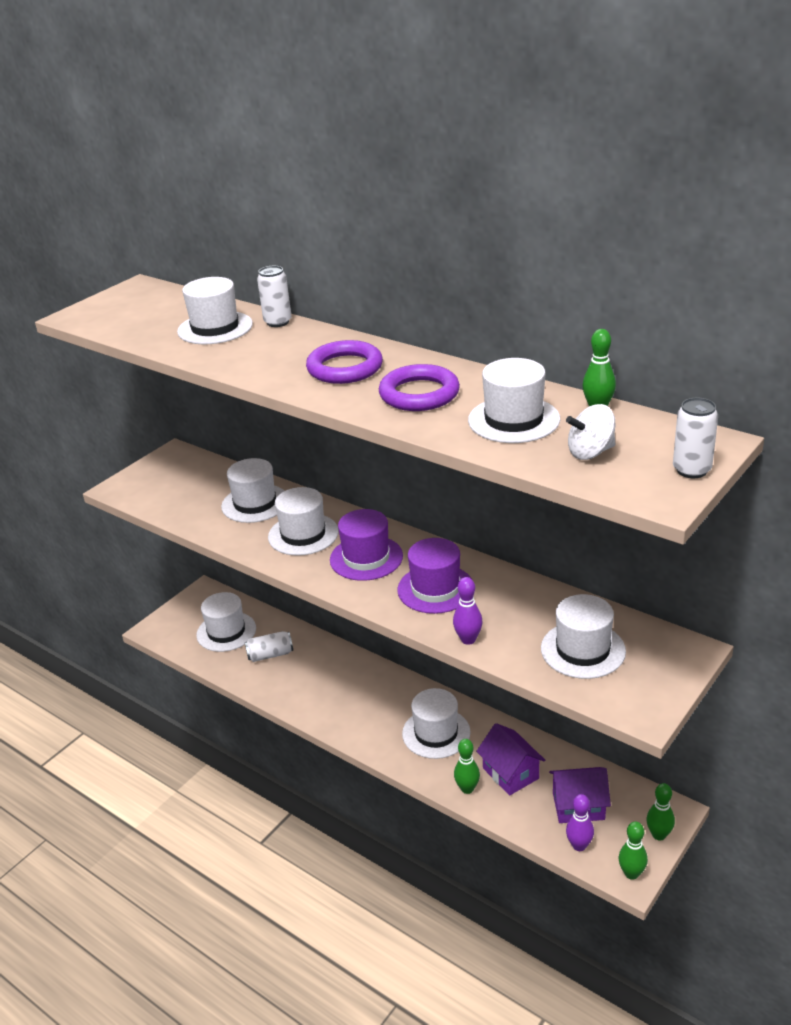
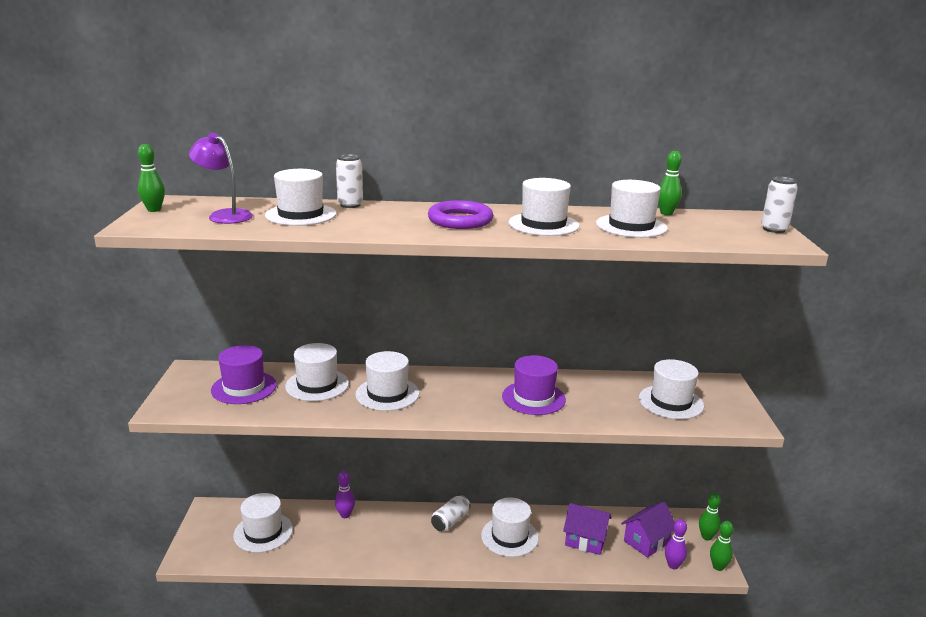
camera: 40 degrees left, 10 degrees down
white can [245,631,293,662] -> white can moved to [431,495,471,531]
purple hat [330,509,403,581] -> purple hat moved to [211,345,277,404]
purple ring [379,364,460,411] -> white hat [508,178,579,236]
purple bowling pin [453,577,483,645] -> purple bowling pin moved to [335,471,355,518]
green bowling pin [454,739,480,794] -> green bowling pin moved to [138,144,165,212]
white spinning top [566,404,615,460] -> none
none -> purple lamp [189,133,253,224]

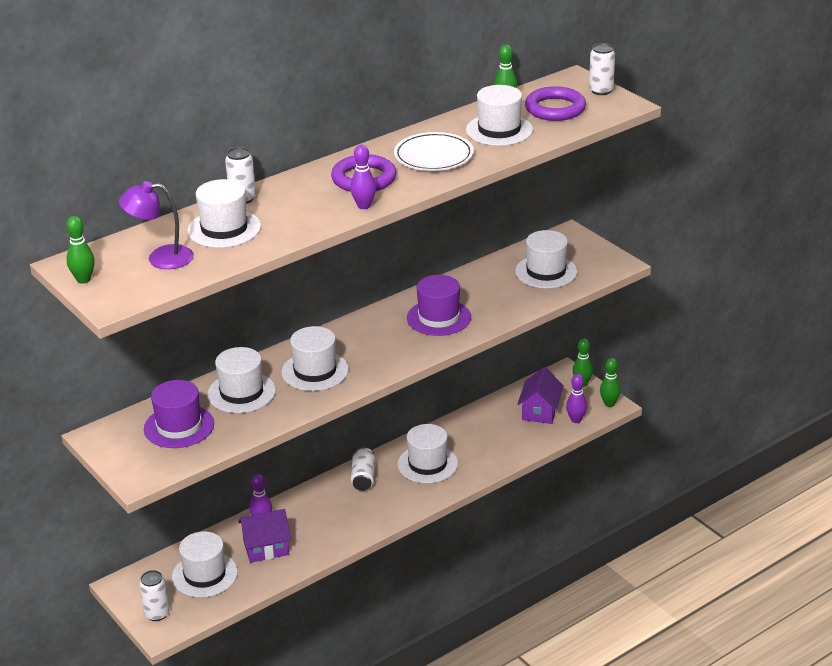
camera: 35 degrees left, 10 degrees up
white hat [508,178,579,236] -> white plate [394,132,474,171]
purple house [563,503,611,555] -> purple house moved to [238,509,291,563]
none -> white can [139,570,169,621]
none -> purple bowling pin [350,145,376,209]
none -> purple ring [525,86,586,121]

